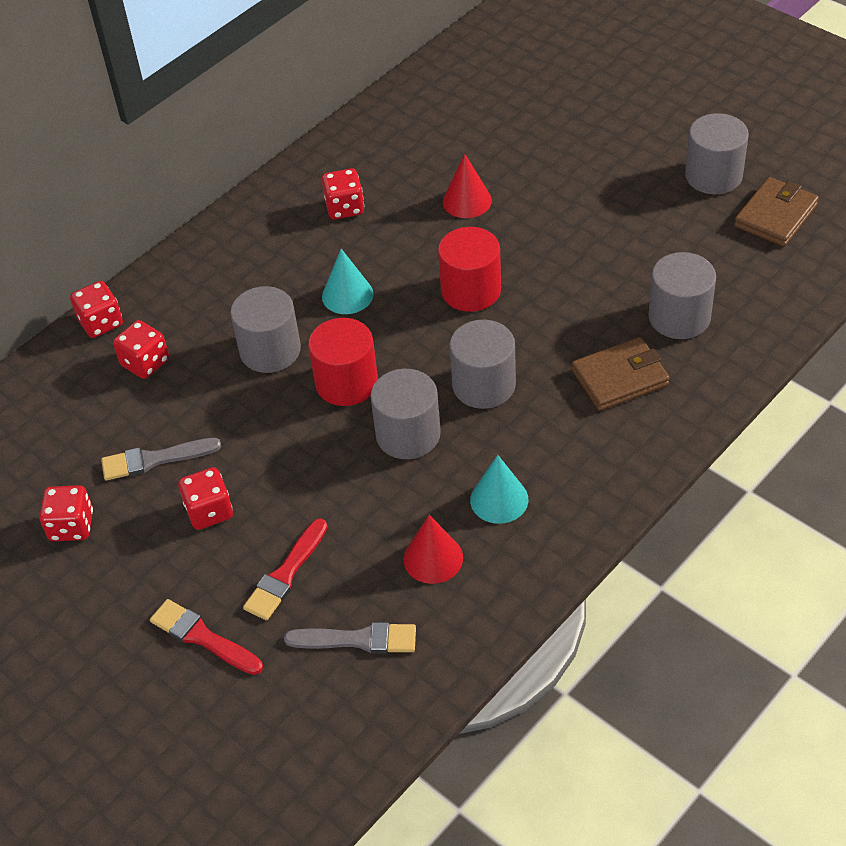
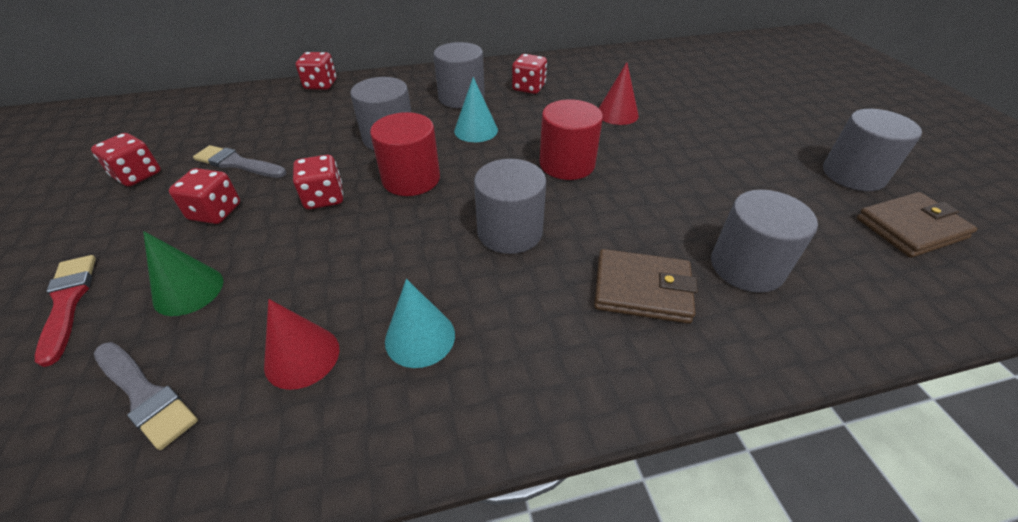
camera: 30 degrees right, 5 degrees down
red dice [113,320,169,379] -> red dice moved to [293,155,343,209]
red brush [243,518,328,620] -> green cone [143,231,223,316]
grey cylinder [370,369,441,459] -> grey cylinder moved to [434,42,485,108]

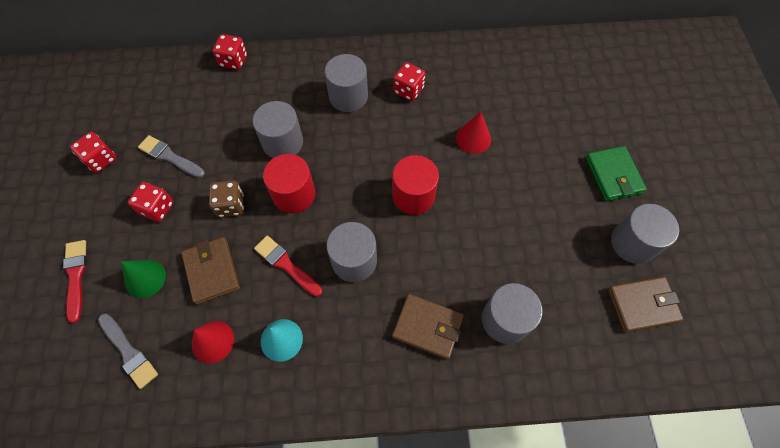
camera: 10 degrees right, 20 degrees up
red dice [293,155,343,209] -> brown dice [209,180,244,217]
turquoise cone [454,77,498,142] -> none
none -> brown wallet [181,237,240,305]
none -> red brush [254,236,322,297]
none -> green wallet [585,146,647,201]

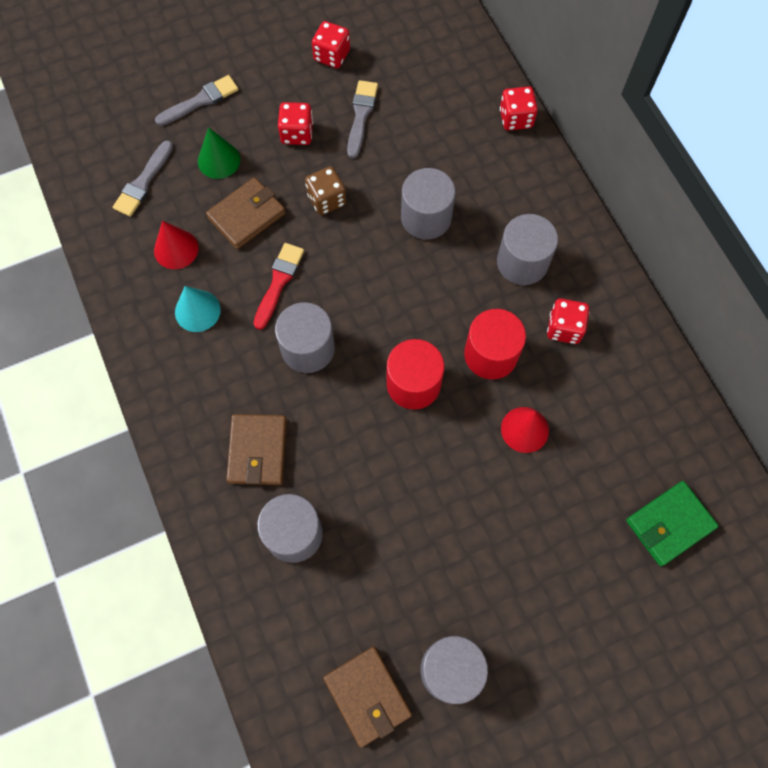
camera: 70 degrees right, 5 degrees up
red brush [63,240,87,323] -> grey brush [155,75,239,126]
red cylinder [263,154,316,213] -> red cylinder moved to [464,309,526,379]
green wallet [585,146,647,201] -> green wallet moved to [626,481,718,566]

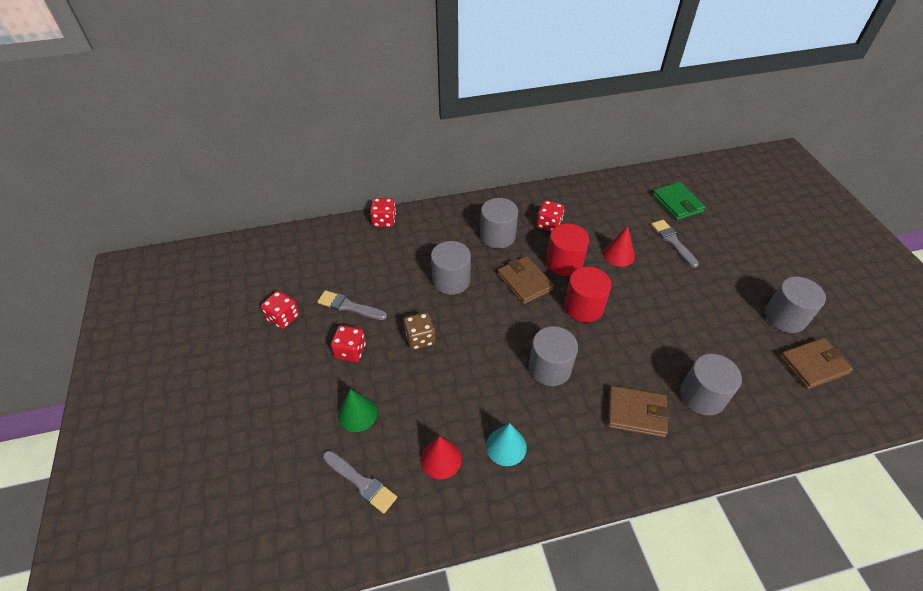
camera: 80 degrees left, 20 degrees down
grey brush [155,75,239,126] -> grey brush moved to [651,220,699,268]
brown wallet [206,177,286,249] -> brown wallet moved to [497,256,554,304]
red brush [253,243,304,330] -> none

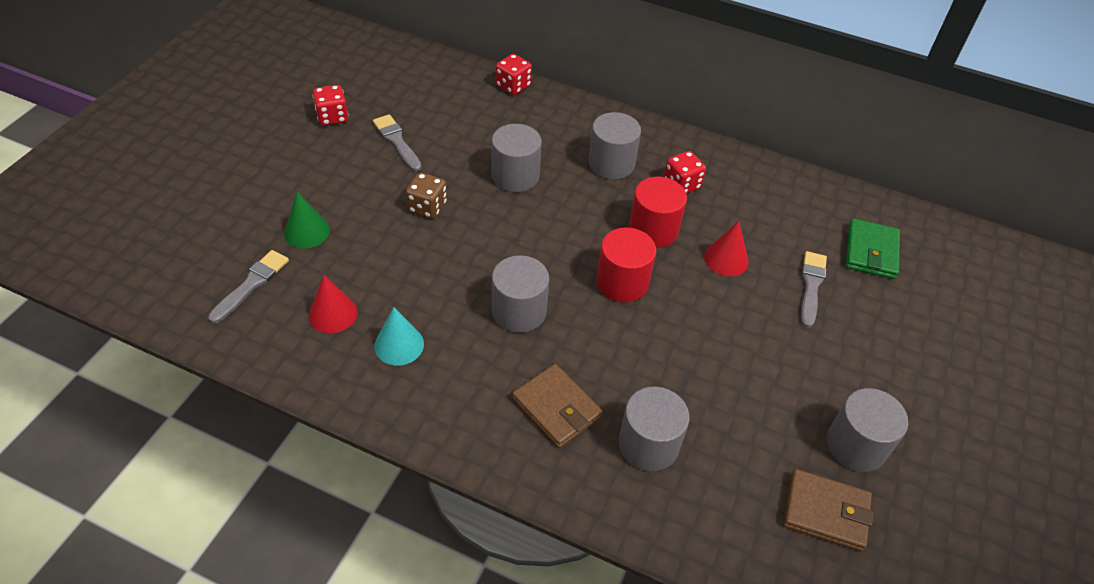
camera: 35 degrees right, 0 degrees up
grey brush [323,450,397,514] -> grey brush turned 135 degrees counterclockwise [208,250,289,323]
red dice [331,325,366,362] -> none
brown wallet [497,256,554,304] -> none

